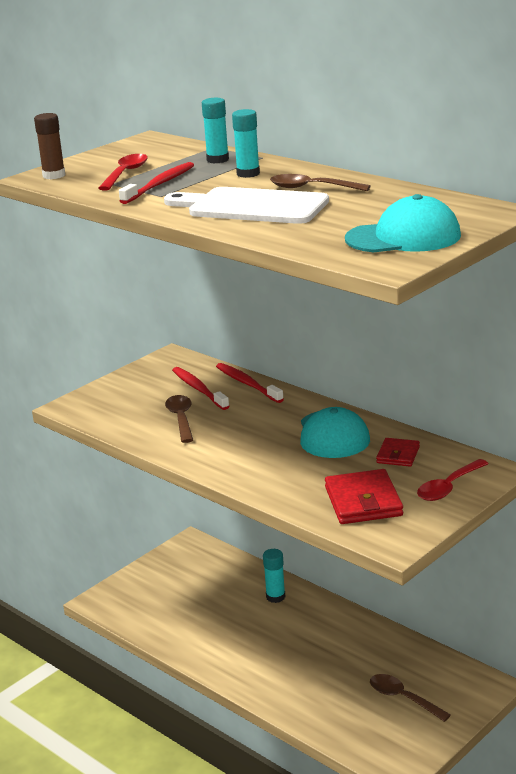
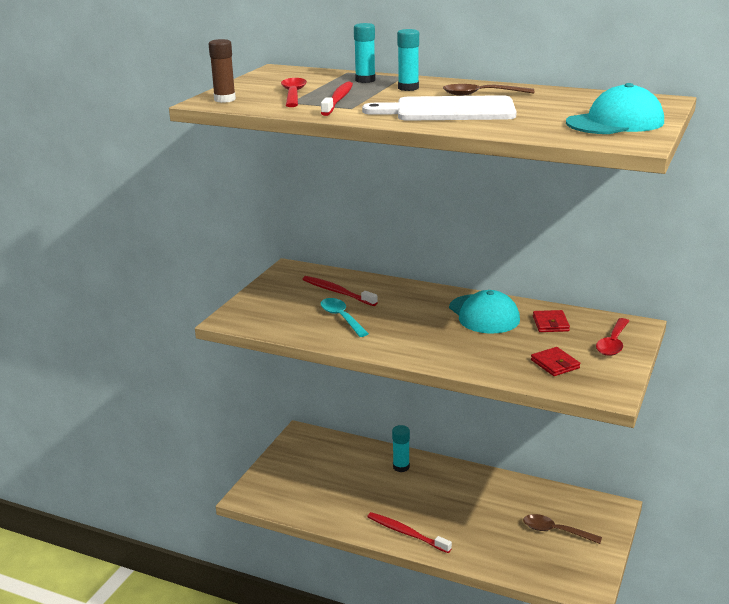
camera: 20 degrees left, 0 degrees up
brown spoon [165,395,193,443] -> turquoise spoon [320,298,369,337]
red toothbrush [216,363,284,403] -> red toothbrush moved to [367,512,452,553]
red wallet [325,469,403,524] -> red wallet [531,347,580,376], size x0.59

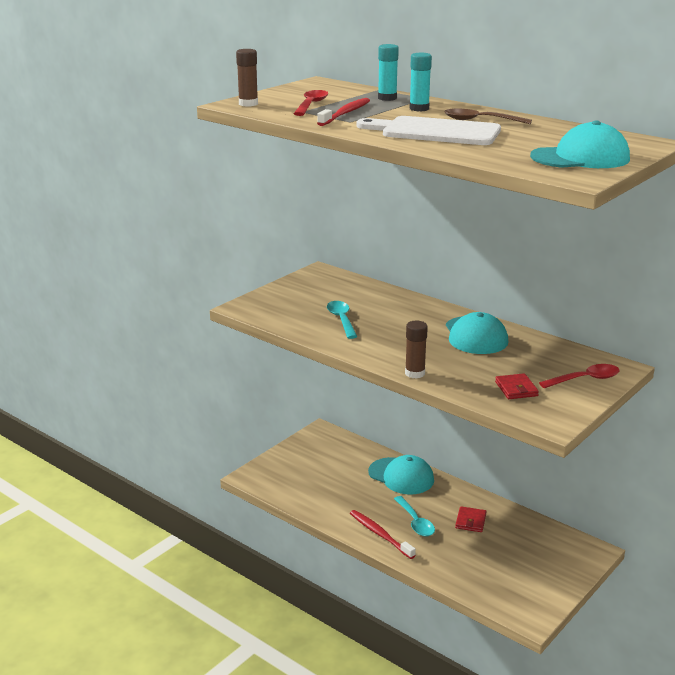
camera: 15 degrees right, 0 degrees up
red toothbrush [303,276,378,306] -> none
turquoise glue stick [392,425,410,472] -> turquoise cap [368,455,434,494]
brown spoon [523,514,602,544] -> none
red wallet [533,310,570,332] -> red wallet moved to [455,506,486,532]
red spoon [596,318,629,356] -> red spoon turned 150 degrees counterclockwise [539,364,620,388]
none -> turquoise spoon [394,496,435,537]
none -> brown glue stick [405,321,428,379]

